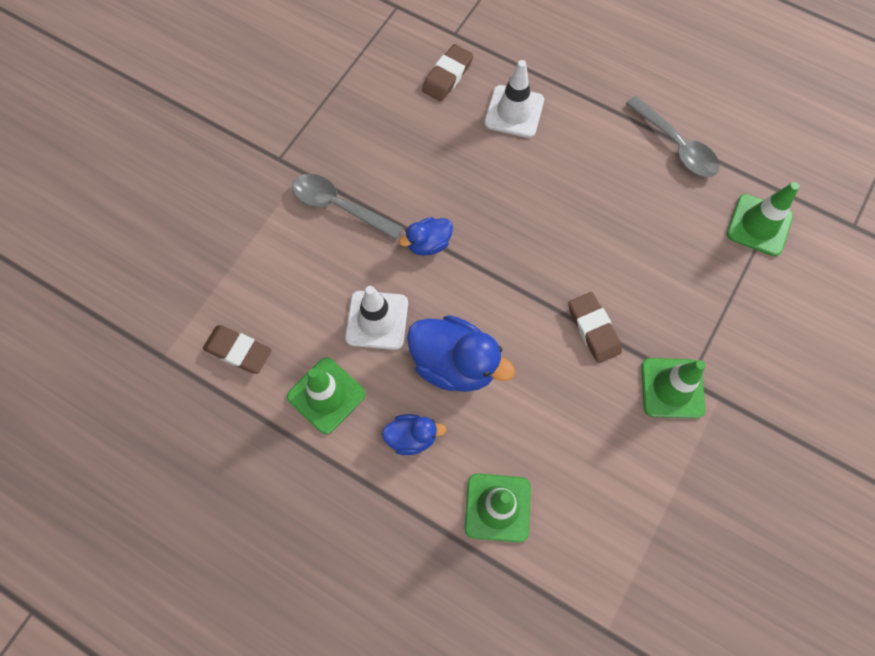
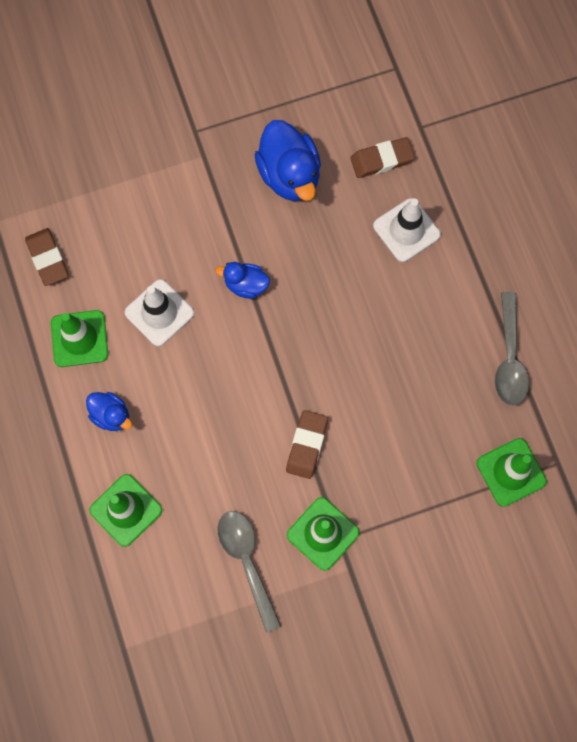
camera: 40 degrees right, 5 degrees up
grey spoon [292,174,403,240] -> grey spoon moved to [218,511,281,633]
blue duck [407,315,515,392] -> blue duck moved to [254,120,321,201]

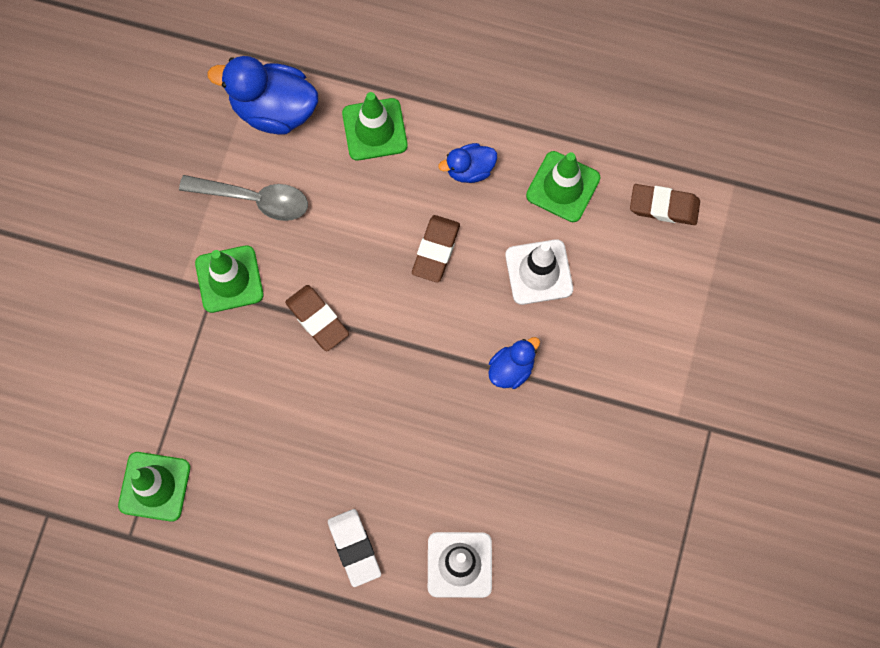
camera: 125 degrees right, 0 degrees up
blue duck [254,120,321,201] -> blue duck moved to [207,56,318,135]
brown eraser [350,137,415,178] -> brown eraser moved to [412,215,460,283]
grey spoon [495,292,529,406] -> none
none -> white eraser [328,509,381,587]

